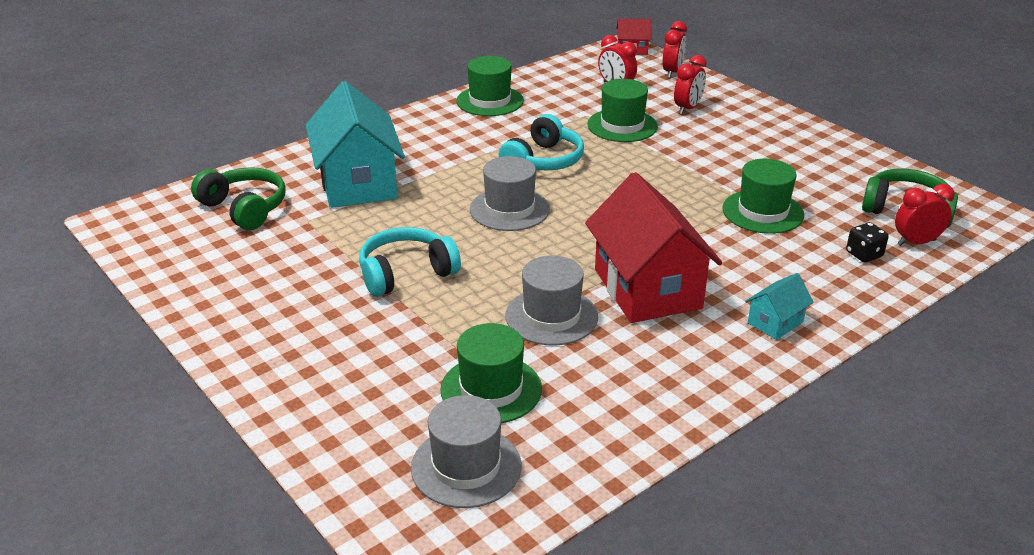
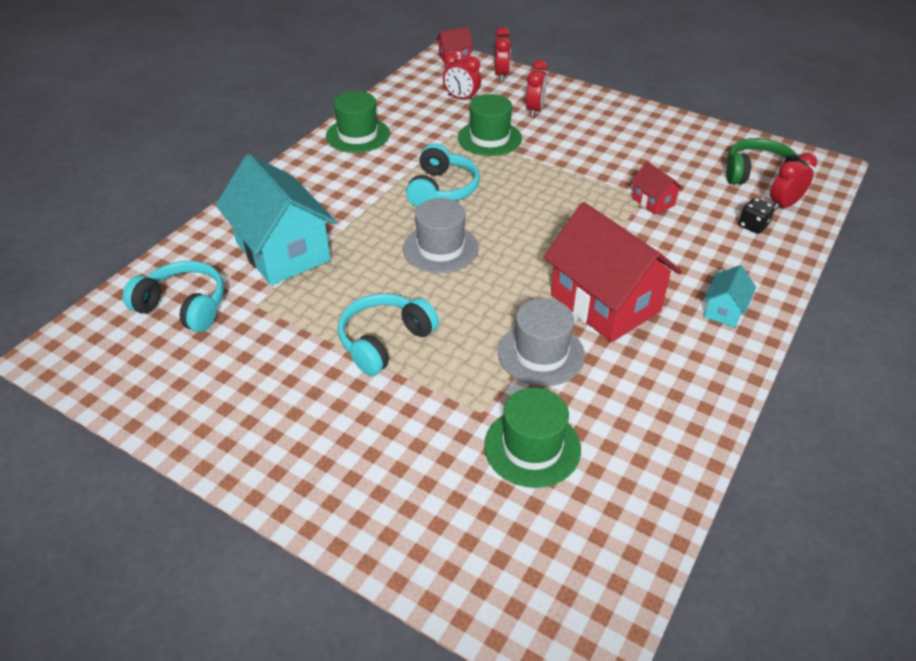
camera: 20 degrees left, 10 degrees up
green headphones [191,167,285,230] -> turquoise headphones [123,261,224,332]
grey hat [411,395,522,508] -> none
green hat [722,159,804,234] -> red house [631,162,683,215]

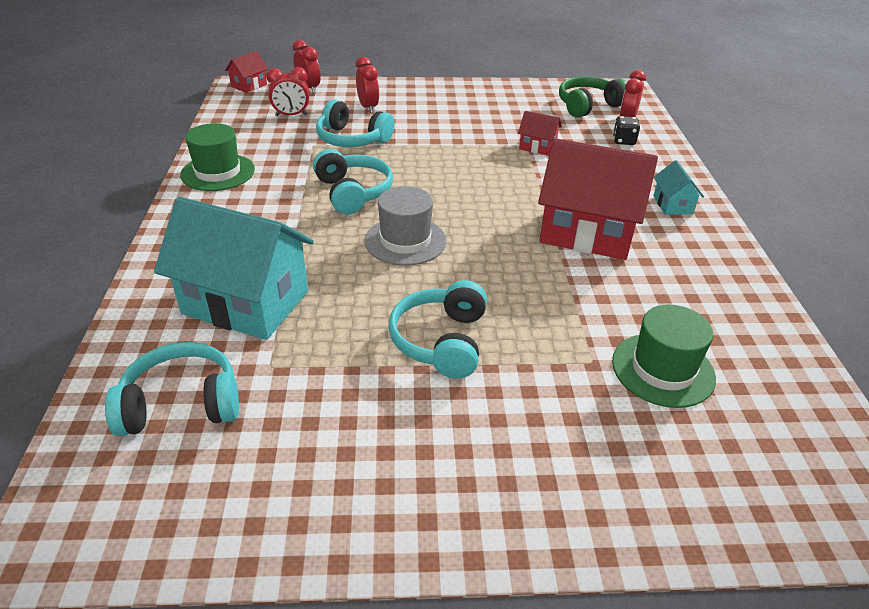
camera: 35 degrees left, 5 degrees down
green hat [458,94,522,156] -> turquoise headphones [316,100,394,147]
grey hat [498,298,585,386] -> none

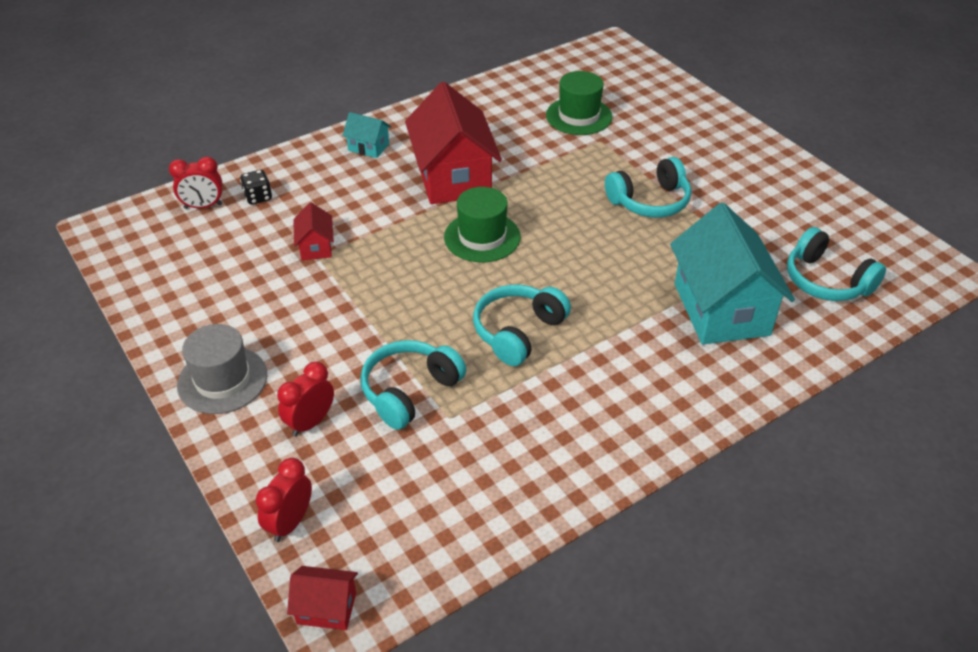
camera: 120 degrees left, 5 degrees up
green hat [180,123,255,191] -> green hat moved to [444,187,521,262]
red clock [266,67,309,116] -> none
turquoise headphones [316,100,394,147] -> turquoise headphones turned 135 degrees counterclockwise [361,340,466,430]
grey hat [364,186,447,265] -> grey hat moved to [177,324,267,414]
green headphones [559,77,627,118] -> none
turquoise house [653,160,704,215] -> turquoise house turned 60 degrees clockwise [342,112,391,158]

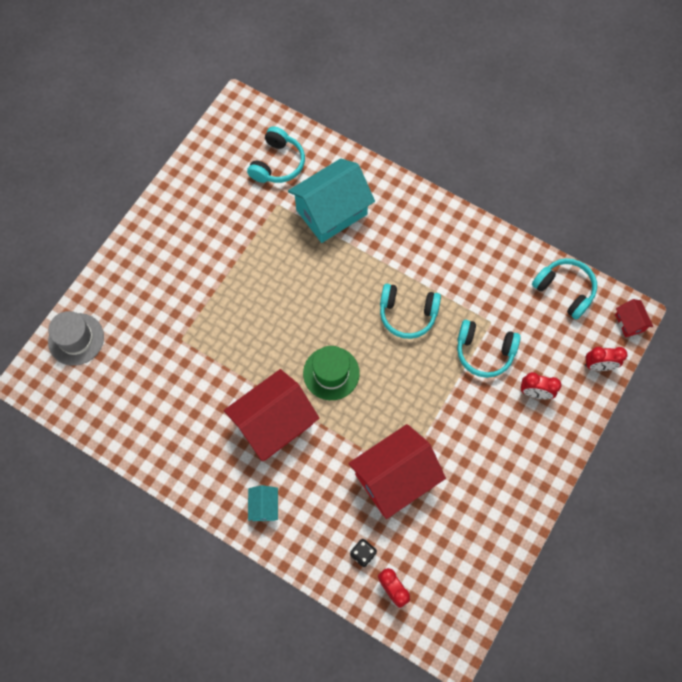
camera: 115 degrees left, 25 degrees up
grey hat [177,324,267,414] -> grey hat moved to [48,311,104,366]
red house [293,202,334,260] -> red house [348,424,446,519], size x2.23
green hat [546,71,612,135] -> none
turquoise headphones [605,157,691,217] -> turquoise headphones moved to [532,258,597,320]

